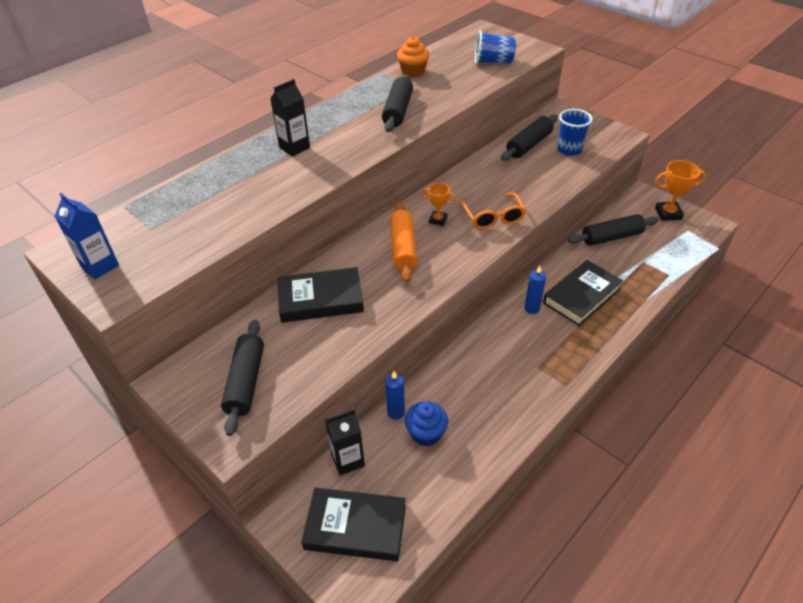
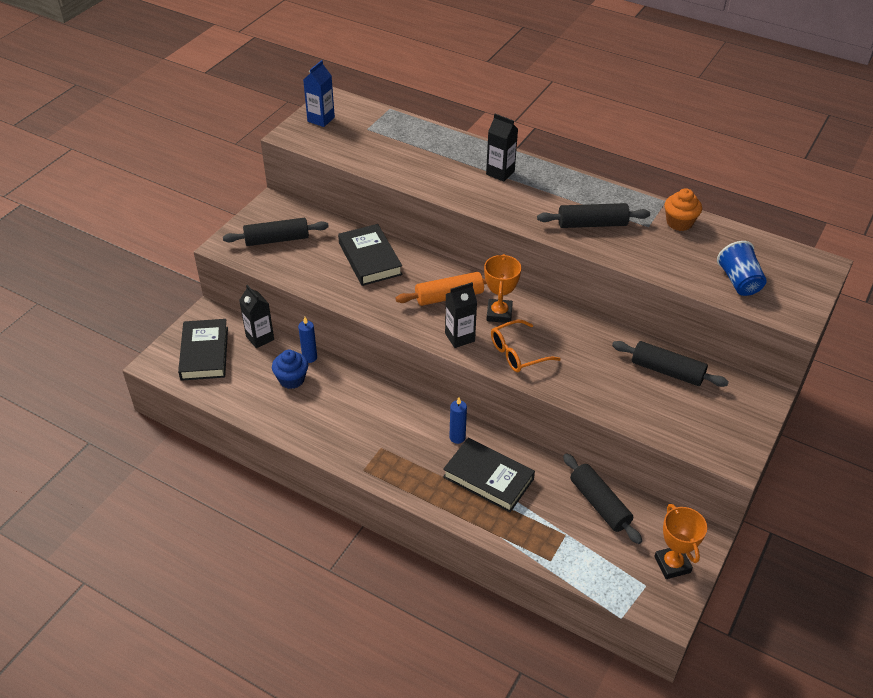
camera: 75 degrees right, 0 degrees up
orange trophy [422,183,456,226] -> orange trophy [484,254,521,323], size x1.62
blue cup [557,109,593,156] -> none
none -> black carton [445,282,477,348]

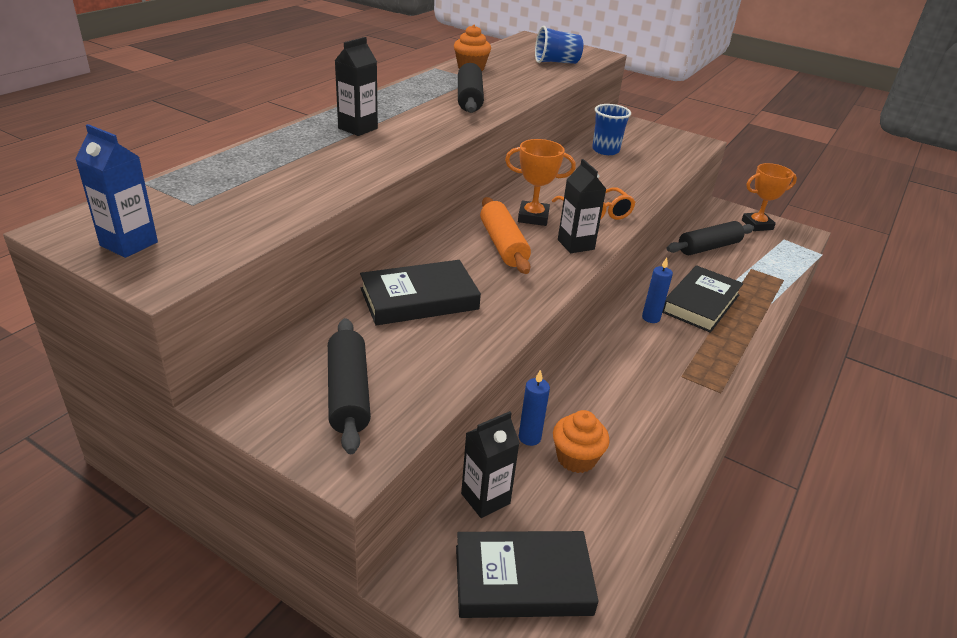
camera: 90 degrees left, 10 degrees down
blue cupcake [272,350,308,389] -> orange cupcake [553,410,610,473]
black rolling pin [612,341,729,387] -> blue cup [592,104,631,155]

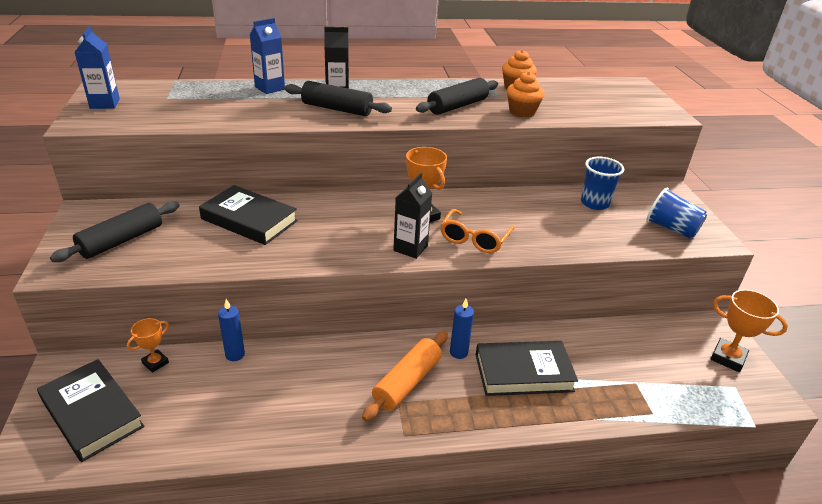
camera: 50 degrees right, 0 degrees up
black carton [461,411,520,518] -> orange trophy [127,318,169,373]
orange rolling pin [480,197,531,274] -> orange rolling pin moved to [362,331,448,421]
blue cup [535,26,583,64] -> blue cup moved to [646,188,707,239]
orange cupcake [553,410,610,473] -> orange cupcake moved to [507,71,545,117]
black rolling pin [667,221,754,255] -> black rolling pin moved to [284,81,392,116]
none -> blue carton [250,18,285,94]

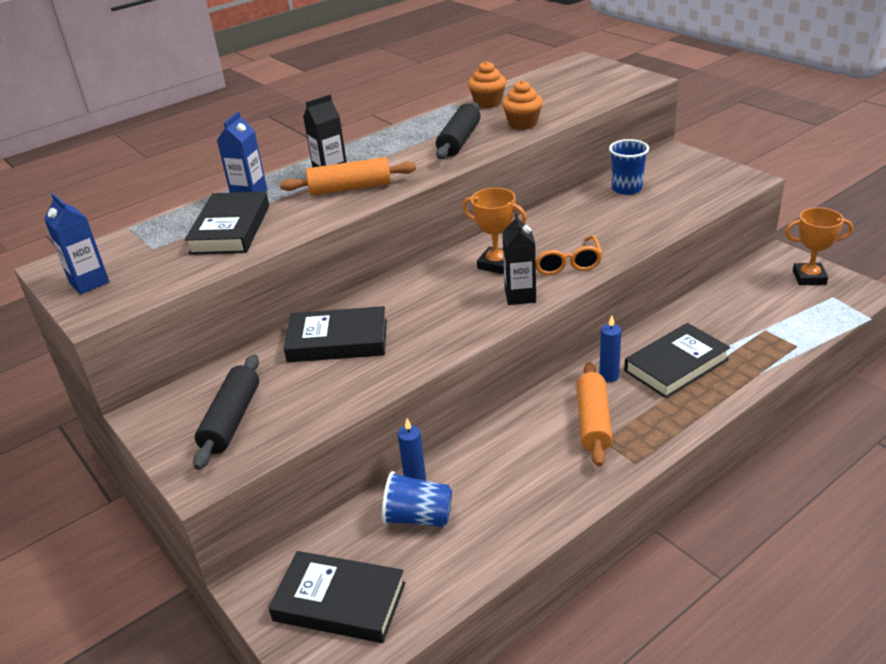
camera: 25 degrees left, 0 degrees up
orange trophy [127,318,169,373] -> none
black rolling pin [284,81,392,116] -> orange rolling pin [280,157,416,196]
blue cup [646,188,707,239] -> blue cup moved to [382,471,452,527]
none -> black book [184,191,269,255]

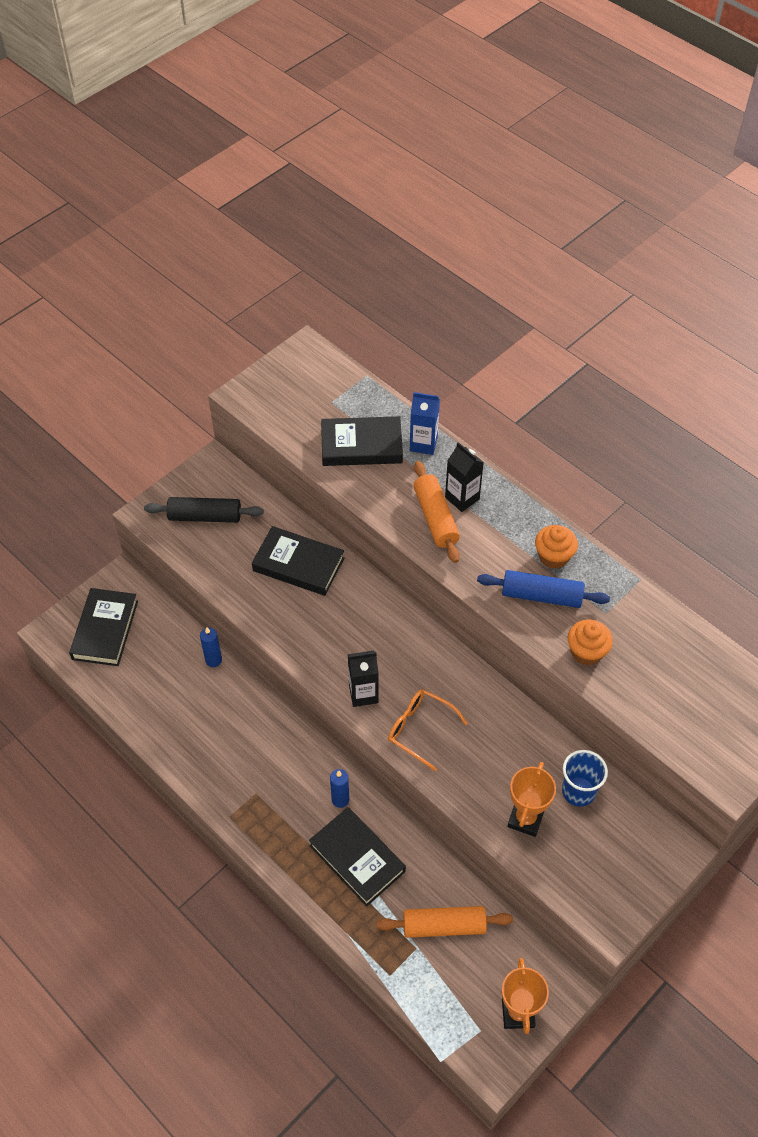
camera: 80 degrees right, 20 degrees up
blue carton [44,193,109,294] -> none
black book [283,306,387,363] -> black book turned 60 degrees counterclockwise [252,526,344,596]
blue cup [382,471,452,527] -> none
black rolling pin [436,102,481,159] -> blue rolling pin [477,570,610,608]
orange trophy [462,188,527,274] -> orange trophy moved to [507,762,556,837]
orange cupcake [468,61,506,108] -> orange cupcake moved to [535,525,578,569]
orange glasses [536,235,603,275] -> orange glasses turned 45 degrees clockwise [388,689,468,771]
orange rolling pin [577,362,612,467] -> orange rolling pin moved to [377,906,513,938]

